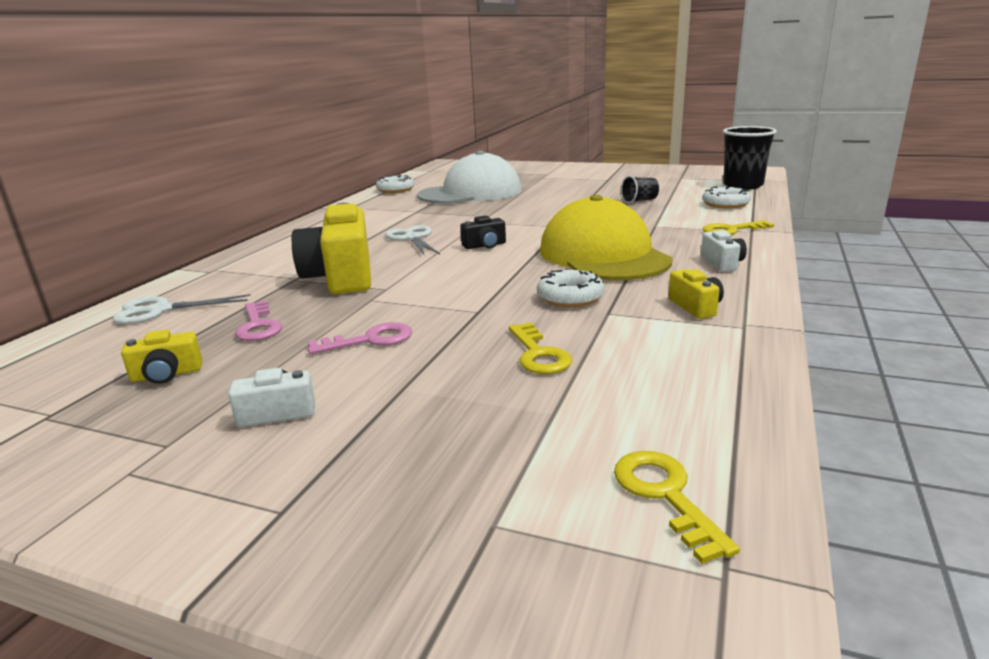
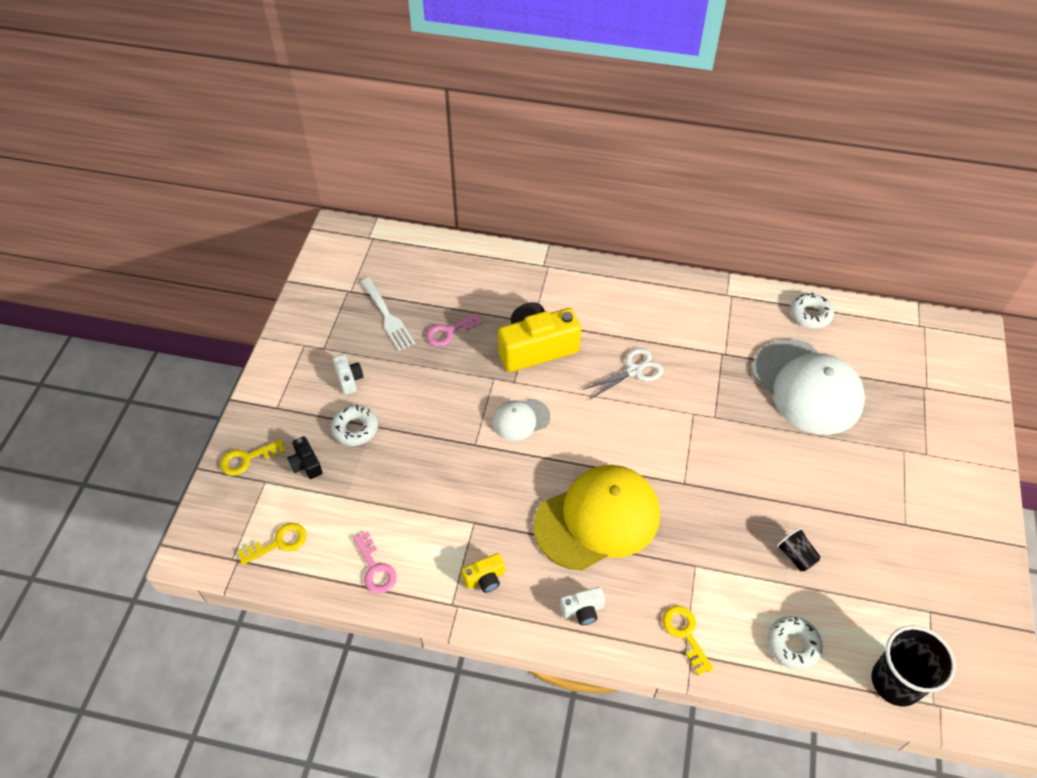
camera: 80 degrees right, 30 degrees up
white scissors [113,294,250,324] -> none
yellow camera [121,329,202,384] -> white fork [361,278,415,351]
pink key [308,322,412,355] -> pink key moved to [353,531,397,594]
black camera [460,216,506,249] -> black camera moved to [287,436,322,479]
yellow key [509,322,572,374] -> yellow key moved to [220,439,286,476]
white donut [537,270,605,307] -> white donut moved to [331,404,378,446]
none -> white cap [492,399,550,441]

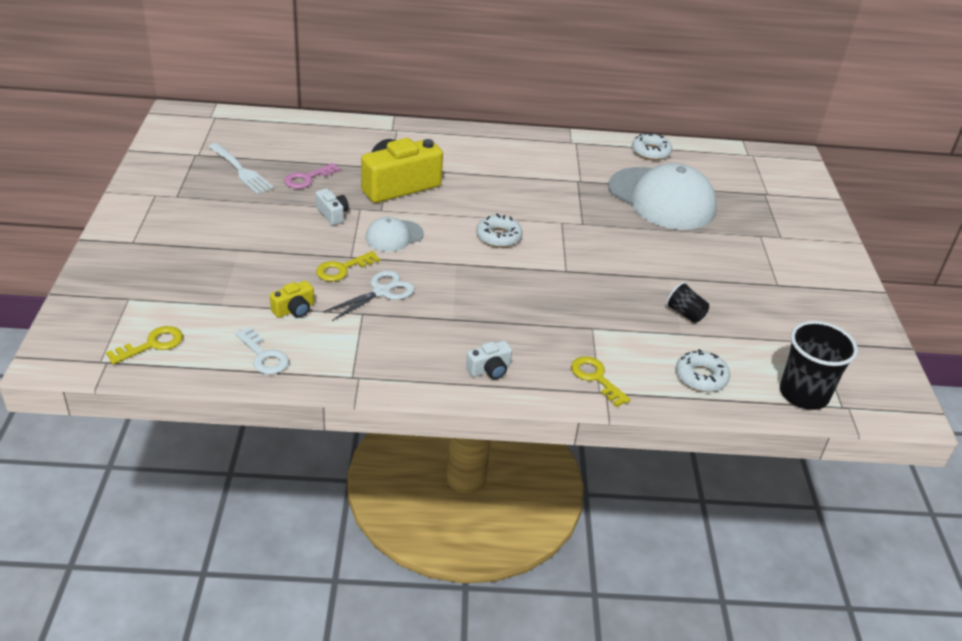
camera: 15 degrees left, 15 degrees down
yellow key [220,439,286,476] -> yellow key moved to [316,251,380,281]
black camera [287,436,322,479] -> none
white donut [331,404,378,446] -> white donut moved to [476,214,523,248]
white camera [333,355,363,395] -> white camera moved to [316,189,349,225]
pink key [353,531,397,594] -> white key [235,326,289,375]
yellow camera [462,553,505,593] -> yellow camera moved to [270,281,314,318]
yellow cap [533,465,660,571] -> none
white scissors [582,348,664,400] -> white scissors moved to [323,270,415,321]

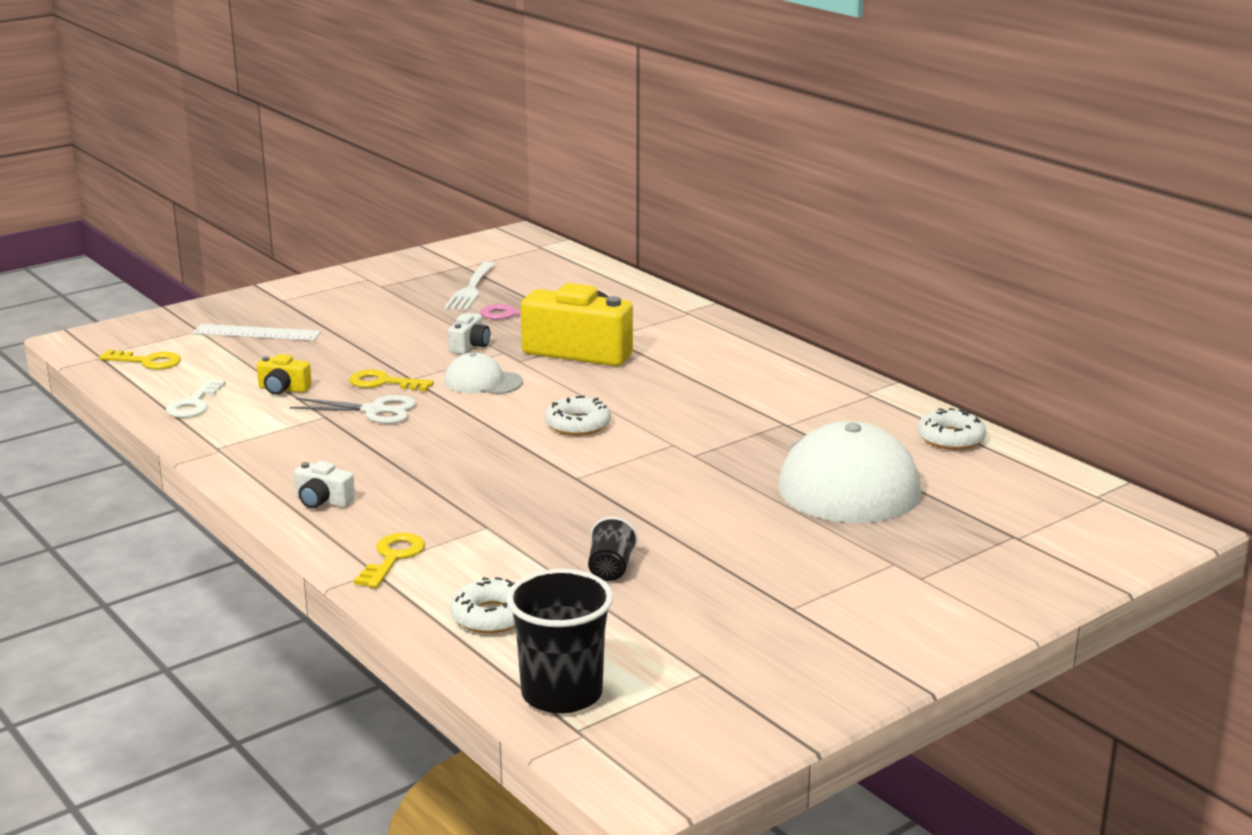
camera: 55 degrees right, 15 degrees down
none -> white ruler [192,324,321,341]

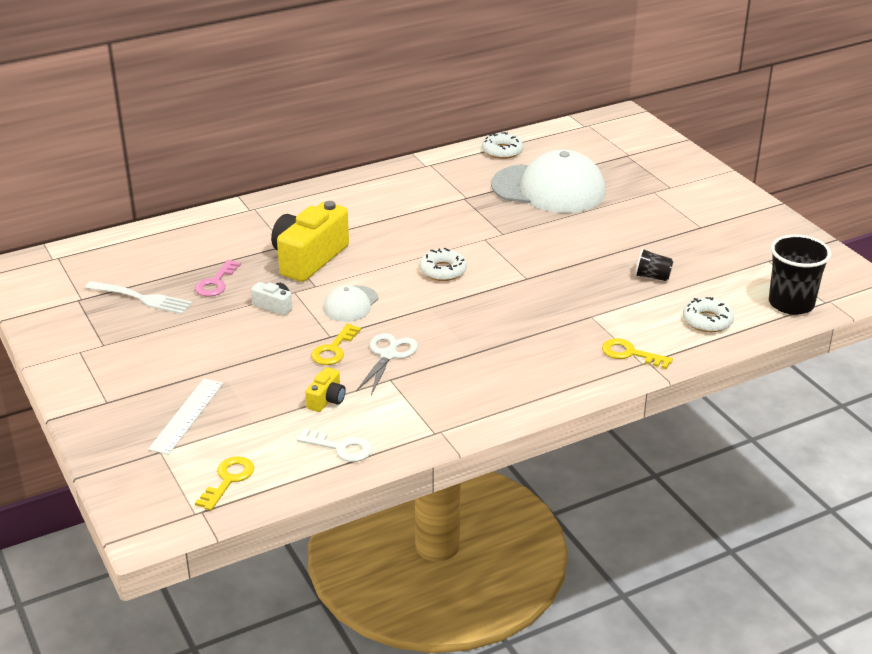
camera: 80 degrees left, 10 degrees up
white camera [294,461,355,509] -> none

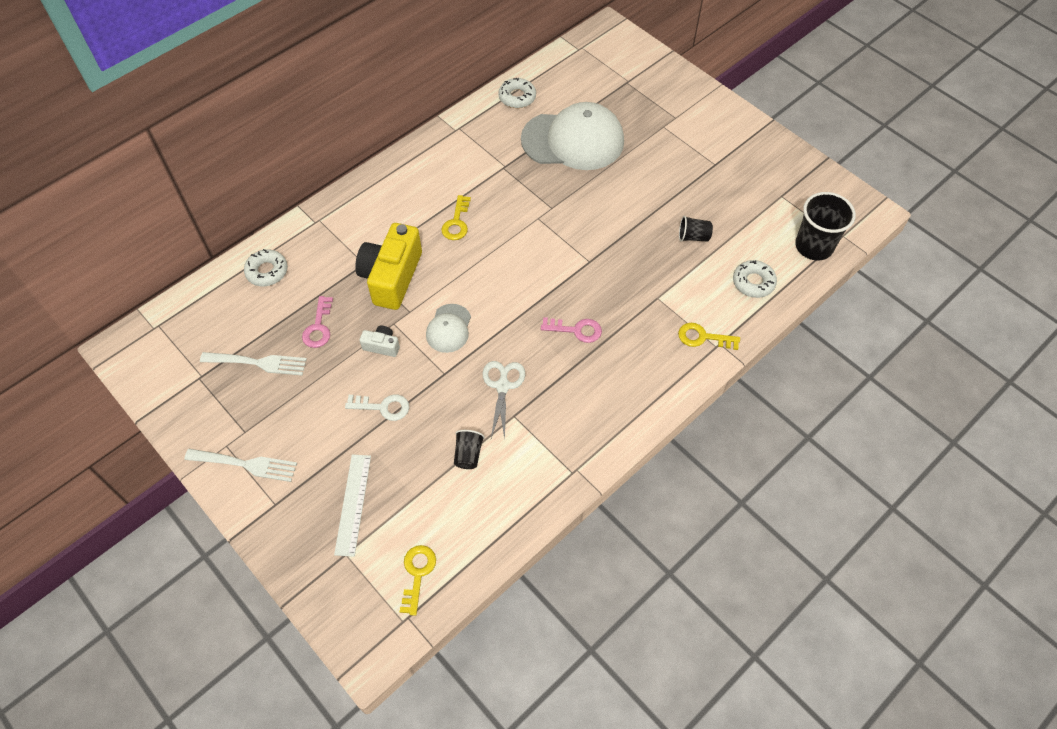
camera: 15 degrees left, 25 degrees up
white key [296,428,372,462] -> white key moved to [345,394,409,421]
yellow camera [306,367,346,412] -> black cup [454,430,485,469]
yellow key [311,324,361,365] -> yellow key moved to [441,195,471,240]
white donut [419,248,467,281] -> white donut moved to [244,249,288,286]
none -> white fork [184,449,297,482]
none -> pink key [541,317,602,343]

